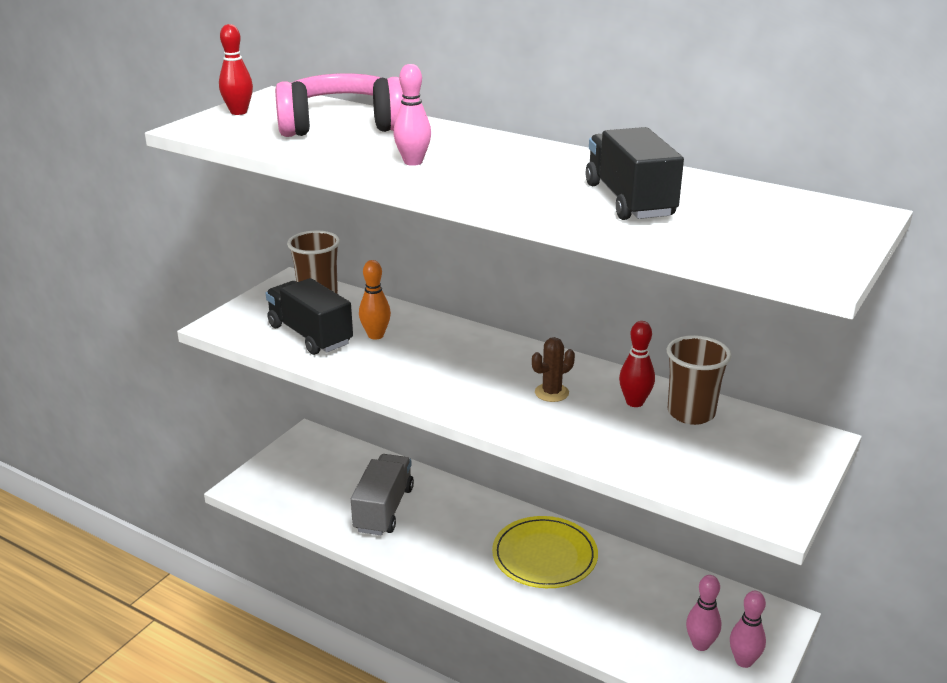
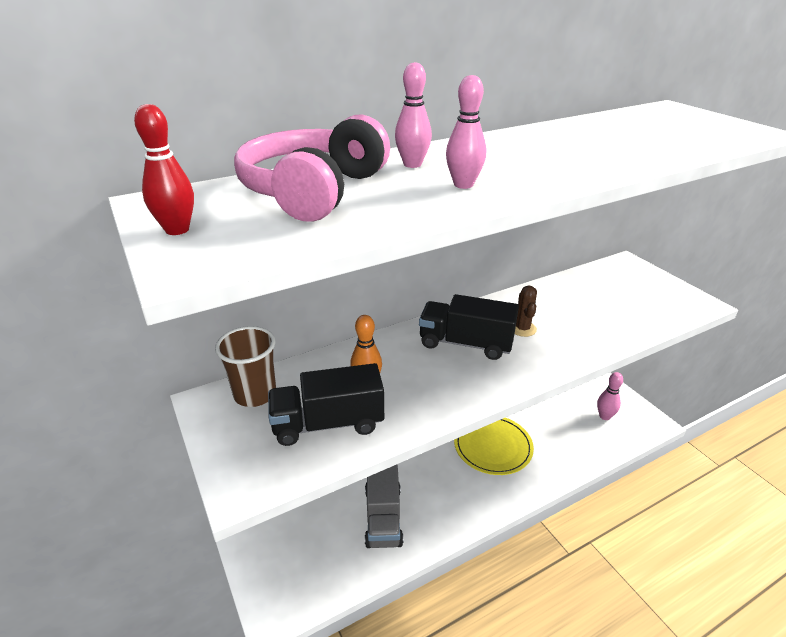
camera: 60 degrees left, 5 degrees up
grey truck [351,454,414,535] -> grey truck turned 135 degrees counterclockwise [365,464,403,548]
black truck [585,127,684,220] -> black truck moved to [419,294,519,360]
red bowling pin [619,321,655,407] -> none
brown cup [667,335,732,425] -> none
pink bowling pin [730,591,766,668] -> pink bowling pin moved to [395,62,432,168]

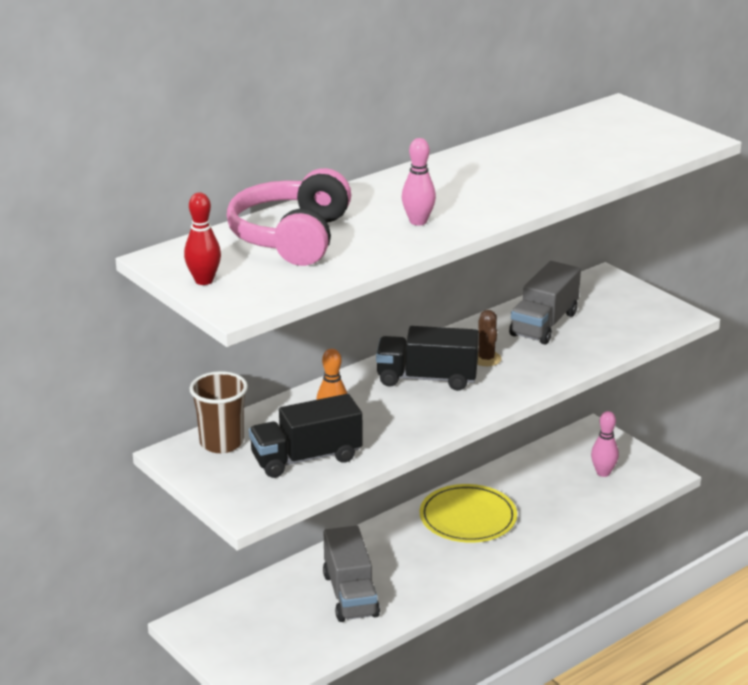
camera: 10 degrees left, 5 degrees down
pink bowling pin [395,62,432,168] -> none
none -> grey truck [509,261,581,345]

